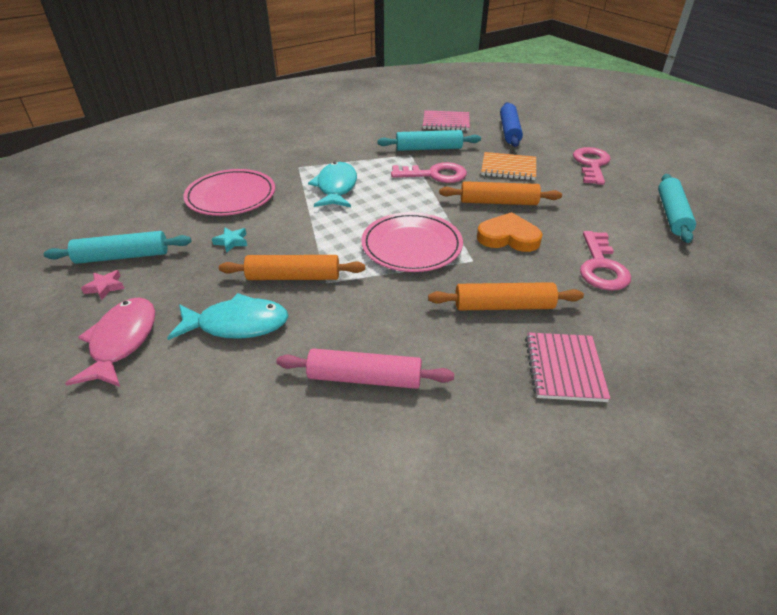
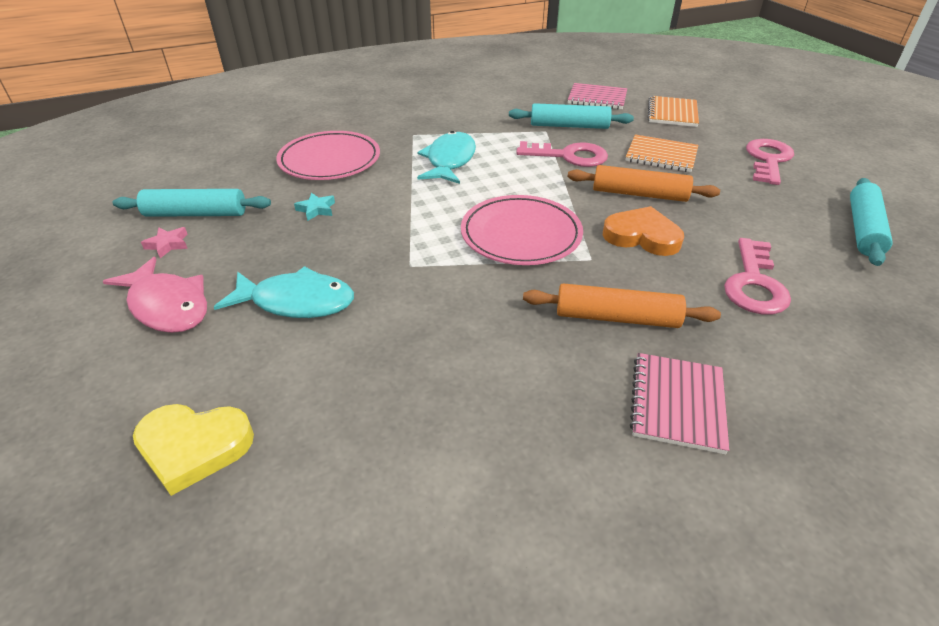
camera: 10 degrees right, 0 degrees up
pink fish [65,297,155,387] -> pink fish turned 120 degrees clockwise [102,257,207,333]
orange rolling pin [219,255,365,280] -> none
pink rolling pin [276,348,454,389] -> none
blue rolling pin [500,102,523,147] -> orange notebook [648,96,699,127]
none -> yellow heart [133,404,254,496]

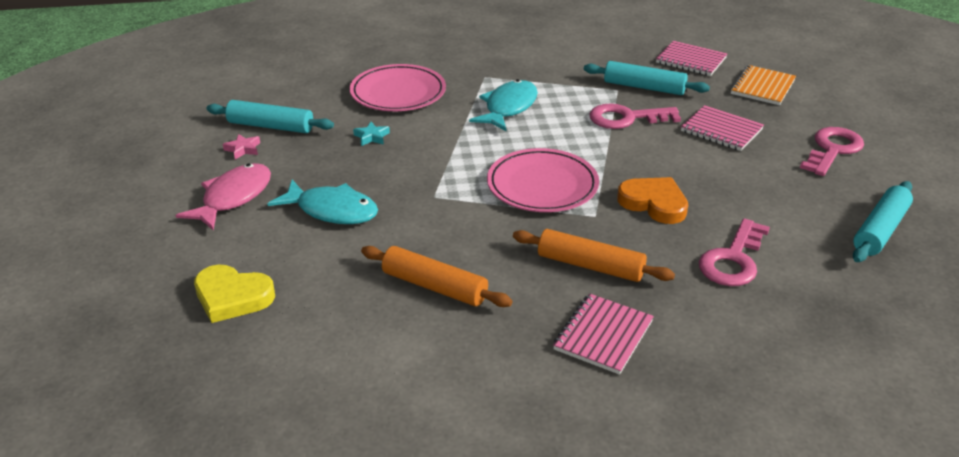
camera: 15 degrees right, 5 degrees down
pink fish [102,257,207,333] -> pink fish turned 120 degrees counterclockwise [176,163,271,231]
pink key [516,141,608,167] -> pink key turned 150 degrees clockwise [589,103,681,129]
orange rolling pin [568,165,720,202] -> orange rolling pin moved to [361,246,513,307]
orange notebook [625,135,698,172] -> pink notebook [681,105,764,151]

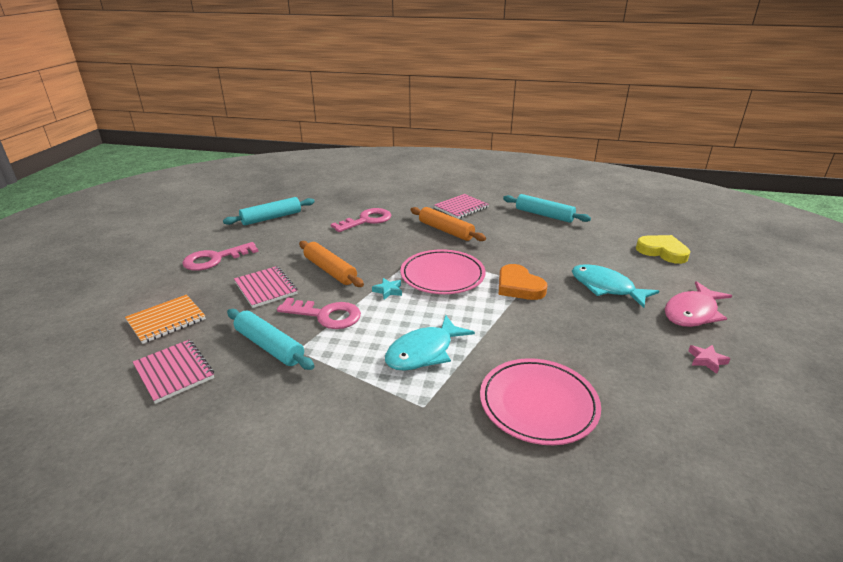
camera: 160 degrees left, 5 degrees down
turquoise rolling pin [206,100,334,133] -> turquoise rolling pin moved to [503,194,591,223]
turquoise star [353,122,390,146] -> turquoise star moved to [372,278,402,299]
orange rolling pin [361,246,513,307] -> orange rolling pin moved to [299,241,364,287]
orange heart [617,177,688,224] -> orange heart moved to [499,264,548,300]

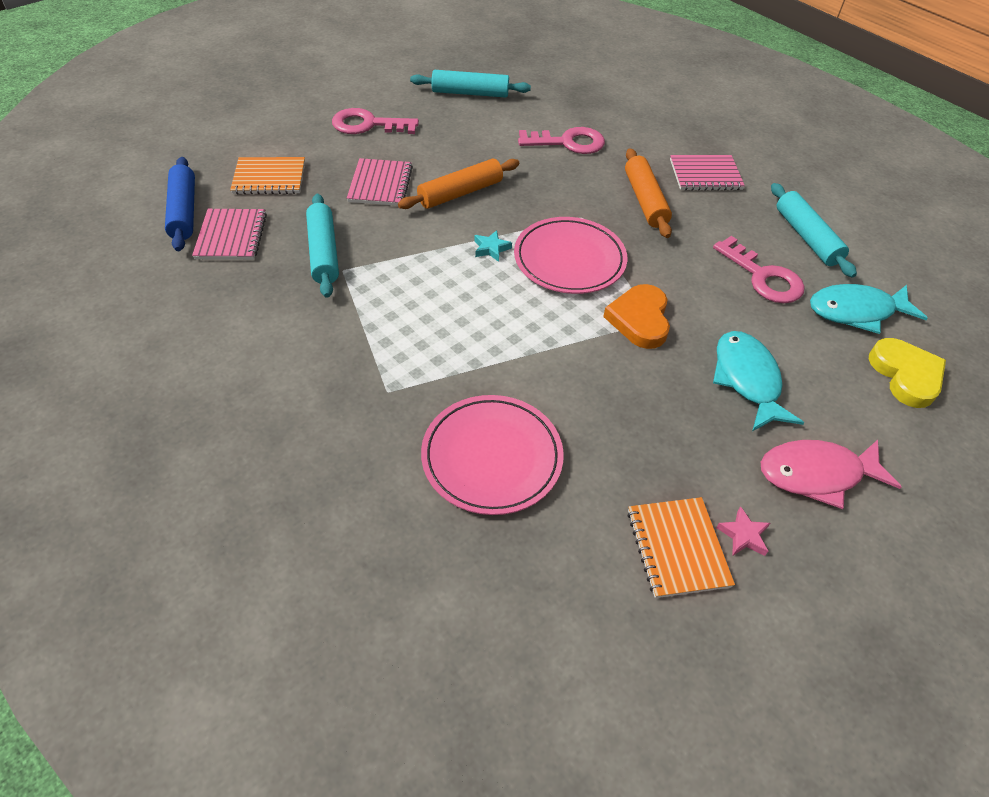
camera: 35 degrees right, 20 degrees up
pink key [277,297,361,329] -> pink key moved to [713,236,805,303]
orange rolling pin [299,241,364,287] -> orange rolling pin turned 60 degrees clockwise [398,159,519,209]
turquoise fish [385,315,475,371] -> turquoise fish moved to [810,284,928,334]
none -> blue rolling pin [165,157,195,251]
none -> orange notebook [627,497,735,598]

